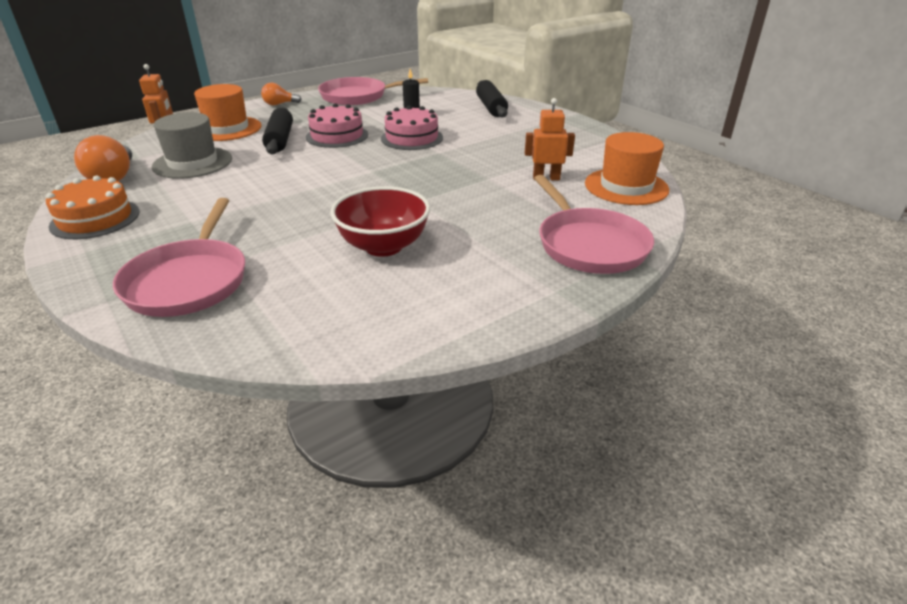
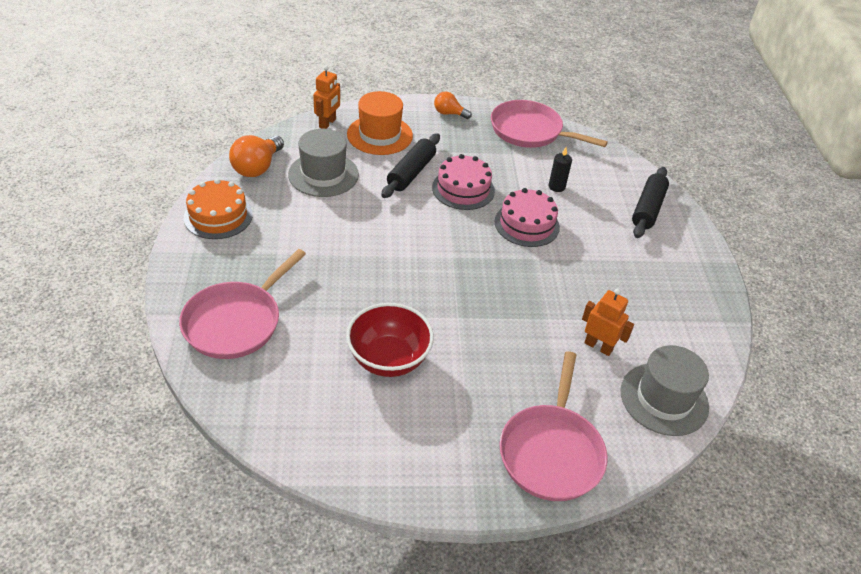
camera: 30 degrees right, 10 degrees up
orange hat [585,132,669,205] -> grey hat [620,345,709,436]

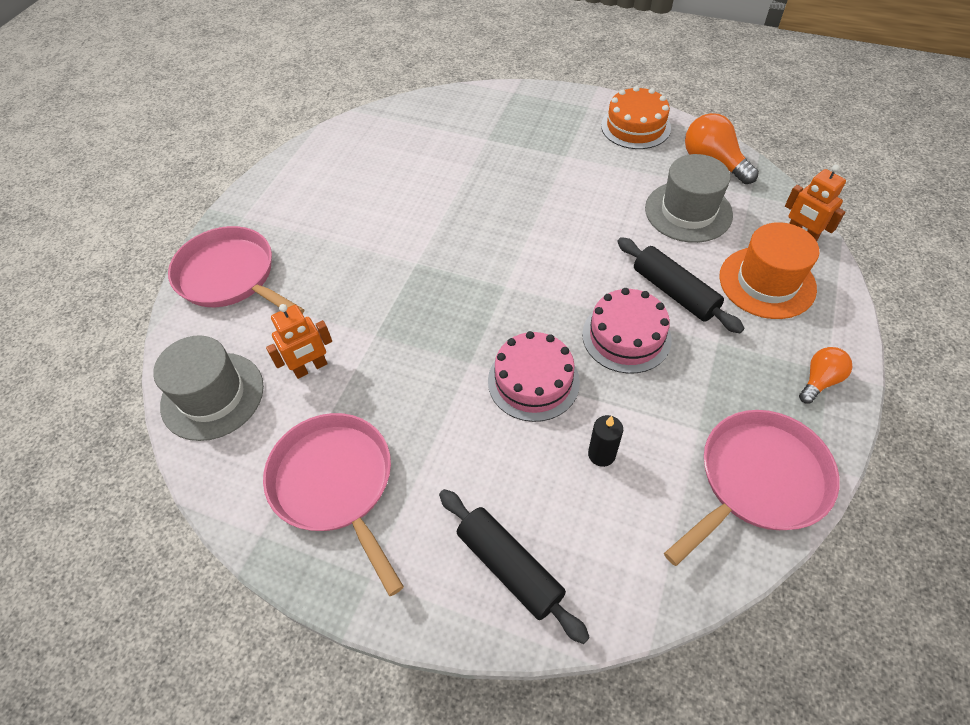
camera: 120 degrees right, 10 degrees up
pink pan [179,249,306,359] -> pink pan moved to [263,413,404,596]
red bowl [346,303,434,377] -> none

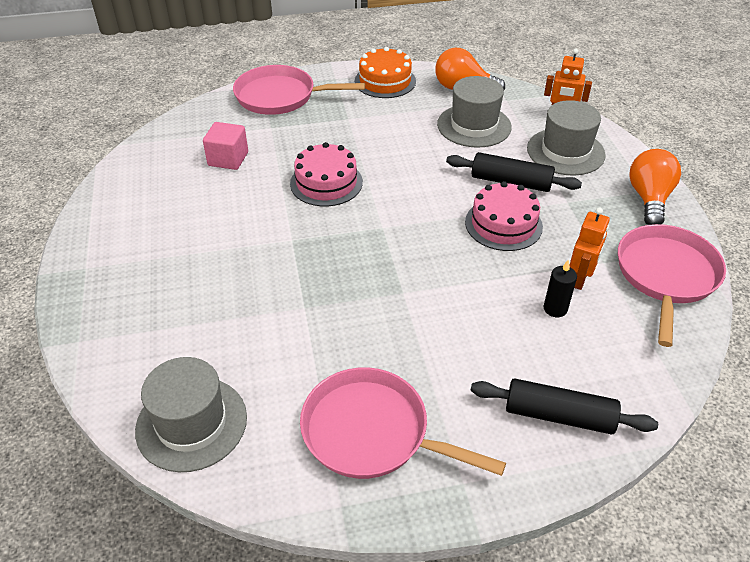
camera: 35 degrees left, 10 degrees down
pink pan [168,226,305,314] -> pink pan moved to [233,65,365,115]
orange robot [266,304,332,379] -> orange robot moved to [570,207,610,290]
pink cake [488,331,580,422] -> pink cake moved to [290,142,363,206]
orange hat [719,222,819,319] -> grey hat [527,100,606,176]
orange light bulb [799,347,852,404] -> orange light bulb [629,149,681,225], size x1.64
none -> pink cube [203,122,248,170]

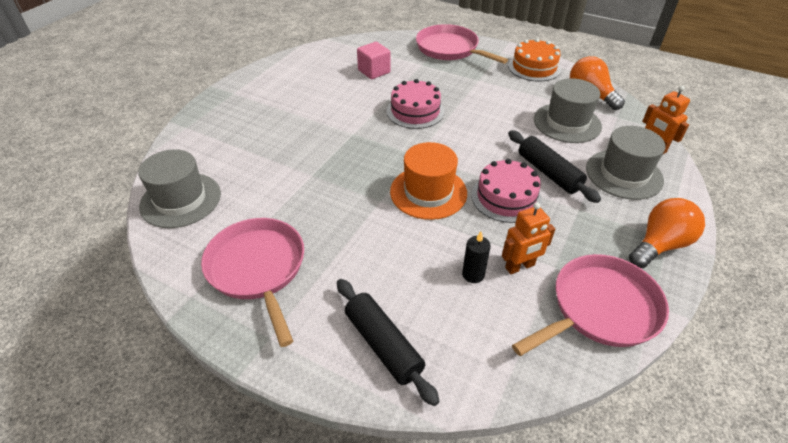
camera: 40 degrees right, 0 degrees up
none -> orange hat [390,142,467,220]

